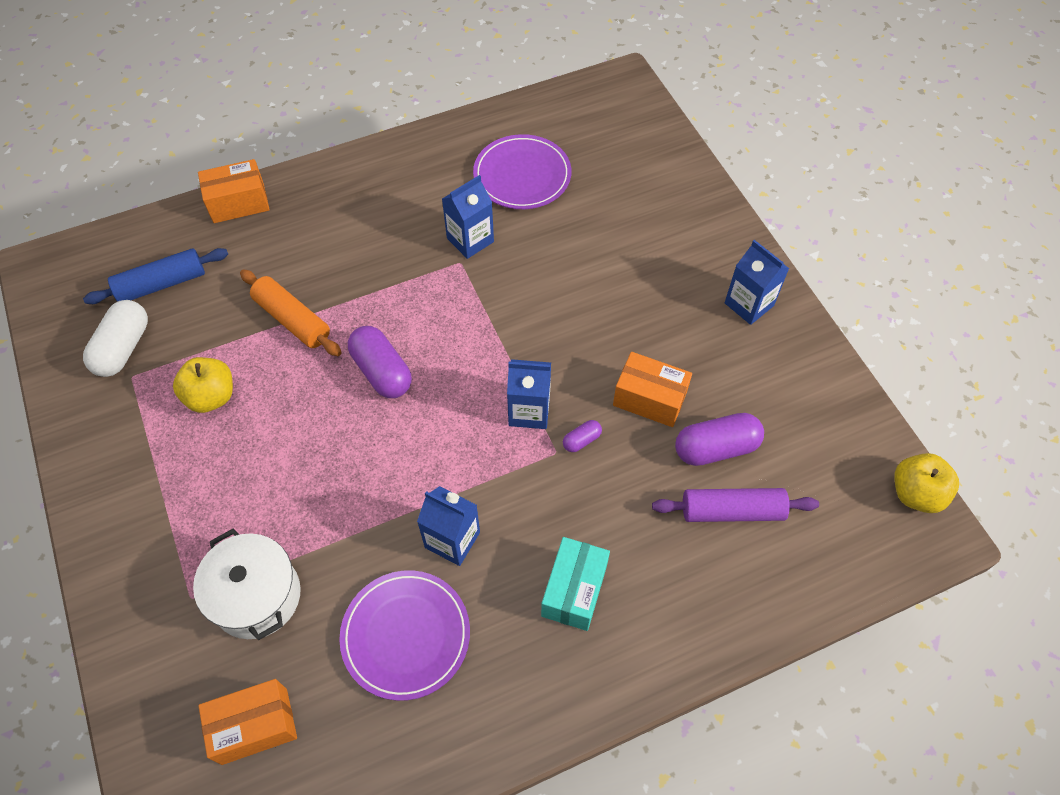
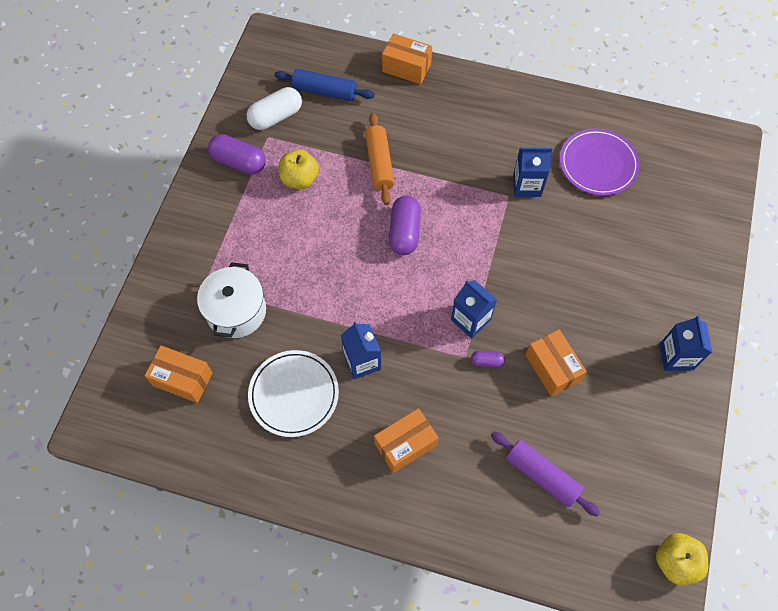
camera: 40 degrees right, 5 degrees up
purple plate [339,570,470,701] -> white plate [248,350,339,437]
turquoise box [541,537,610,631] -> orange box [374,408,439,473]
purple capsule [675,413,764,466] -> purple capsule moved to [208,134,266,175]

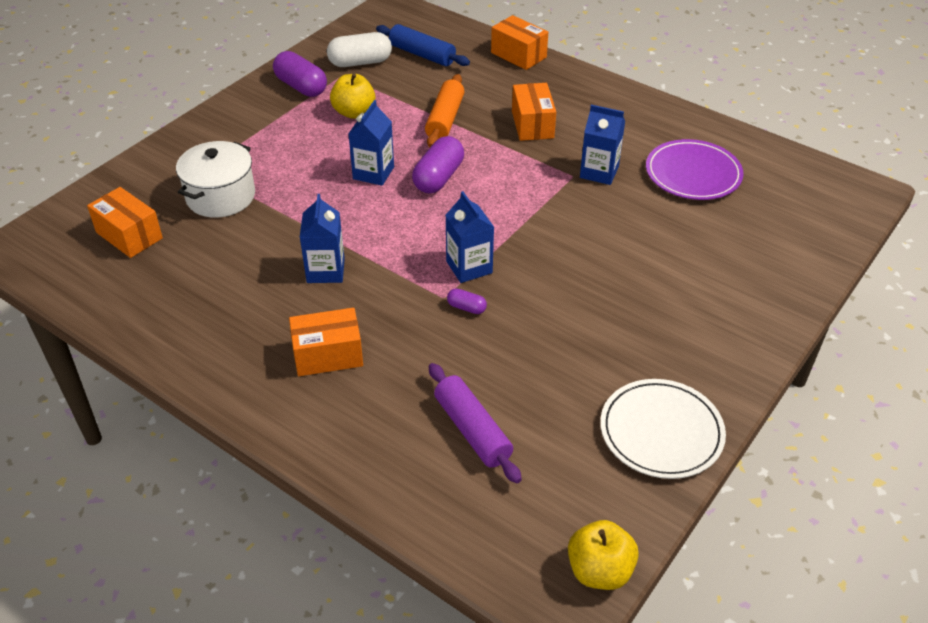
camera: 20 degrees right, 20 degrees down
white plate [248,350,339,437] -> white plate moved to [600,379,726,479]
orange box [525,330,587,397] -> orange box moved to [512,83,556,141]
blue carton [660,315,712,371] -> blue carton moved to [348,100,394,186]

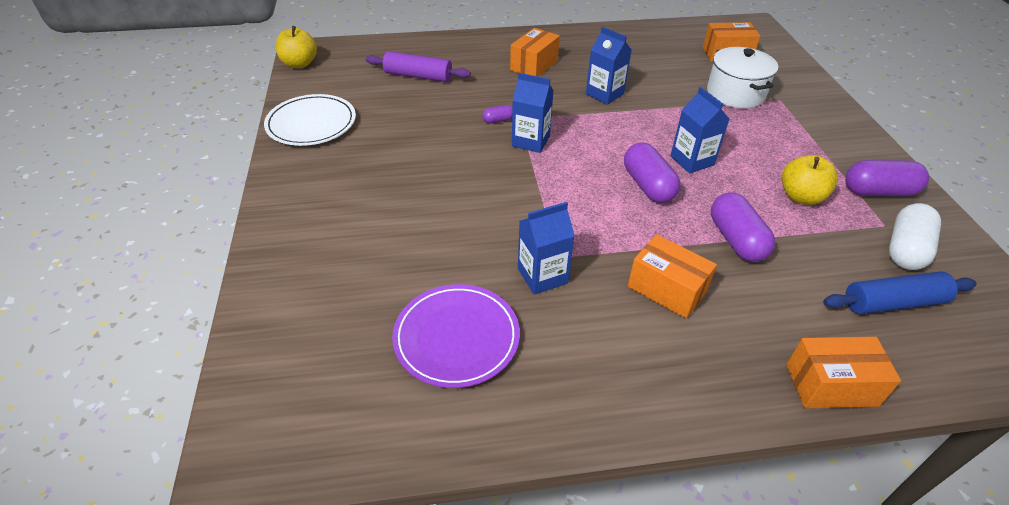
camera: 135 degrees right, 0 degrees up
orange rolling pin [425,74,464,147] -> purple capsule [711,192,775,262]

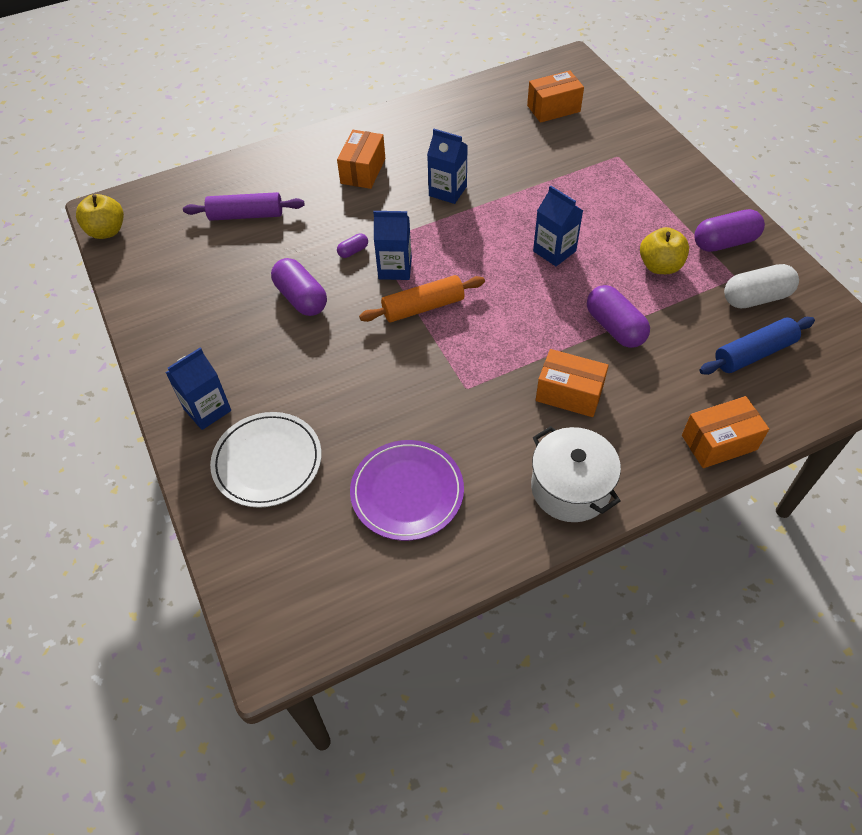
camera: 15 degrees left, 10 degrees up
white plate [264,94,356,146] -> white plate moved to [210,412,322,508]
blue carton [518,202,575,295] -> blue carton moved to [166,348,231,430]
purple capsule [624,142,680,203] -> purple capsule moved to [271,258,327,316]
white pot [707,47,778,108] -> white pot moved to [531,426,621,522]
white capsule [889,203,941,270] -> white capsule turned 60 degrees clockwise [724,264,799,308]
none -> orange rolling pin [359,275,485,322]

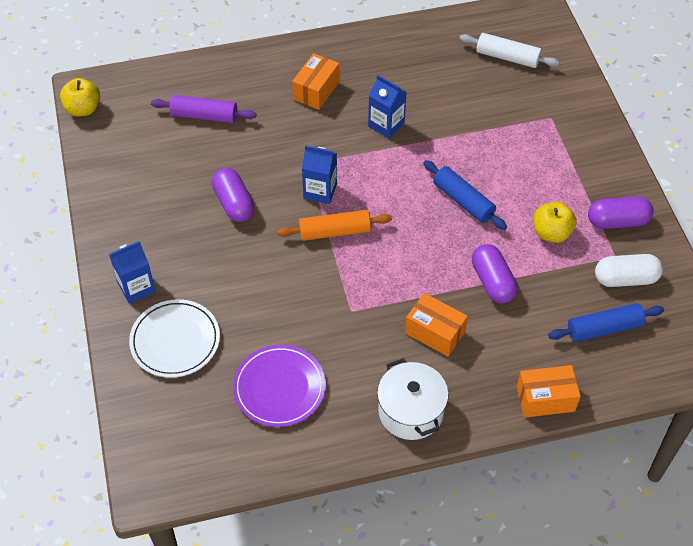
camera: 10 degrees right, 0 degrees up
purple capsule [337,233,368,258] -> none
orange box [527,70,584,123] -> white rolling pin [459,33,559,68]
blue carton [533,185,583,266] -> blue rolling pin [423,160,507,230]

